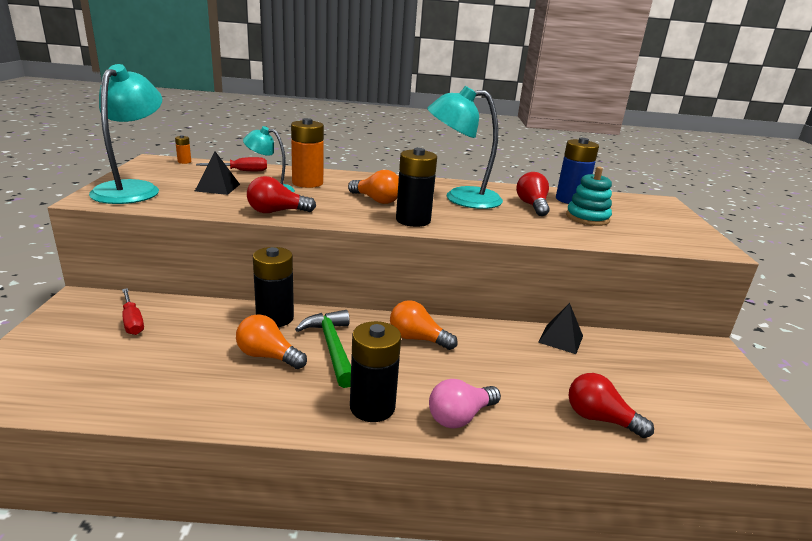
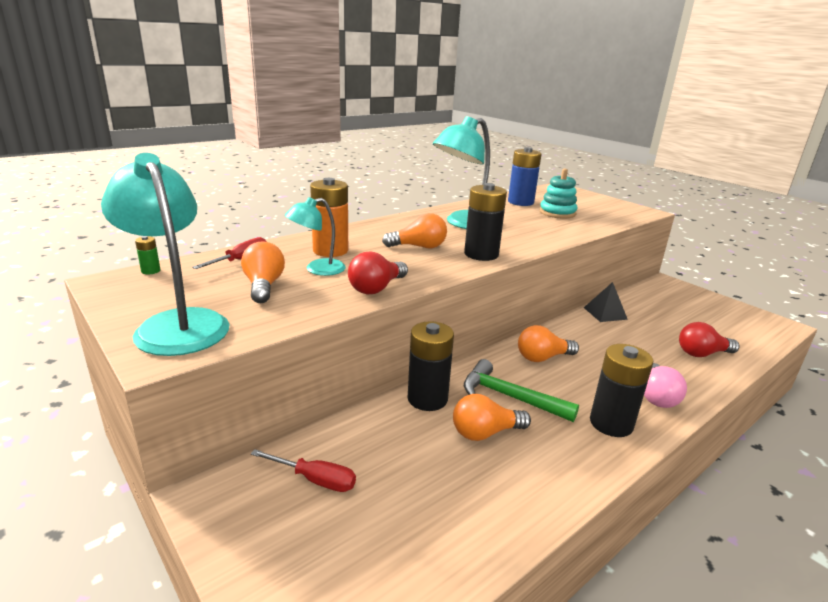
camera: 40 degrees left, 0 degrees up
orange battery [175,135,191,164] -> green battery [135,236,160,274]
black pyramid [195,151,240,195] -> orange light bulb [241,241,285,303]
red light bulb [516,172,550,216] -> none

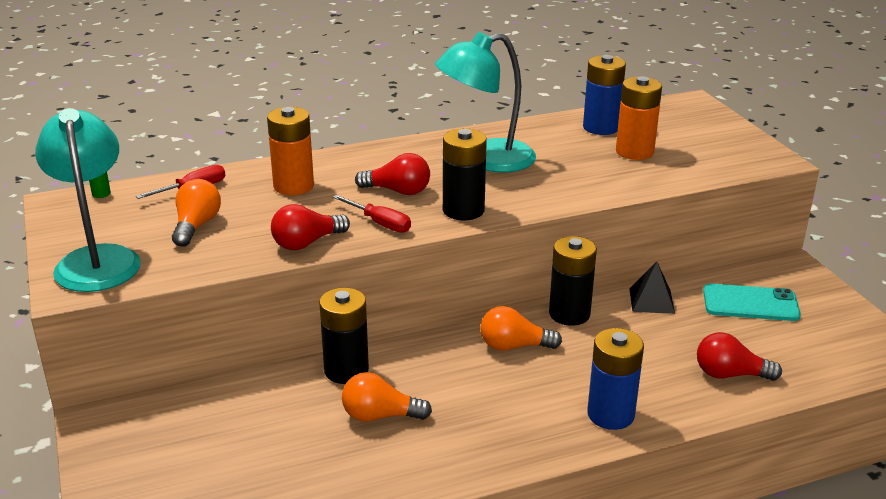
camera: 20 degrees right, 5 degrees up
red screwdriver [251,449,356,492] -> red screwdriver moved to [333,195,411,233]
turquoise lamp [285,197,346,276] -> none
orange light bulb [382,213,447,248] -> red light bulb [355,153,430,195]
green hammer [464,359,579,422] -> none
turquoise stacking toy [540,169,577,219] -> orange battery [616,76,662,160]
black battery [590,344,653,437] -> black battery moved to [549,236,597,326]
pink light bulb [644,363,687,408] -> blue battery [587,328,644,430]
none -> turquoise phone [703,283,801,321]

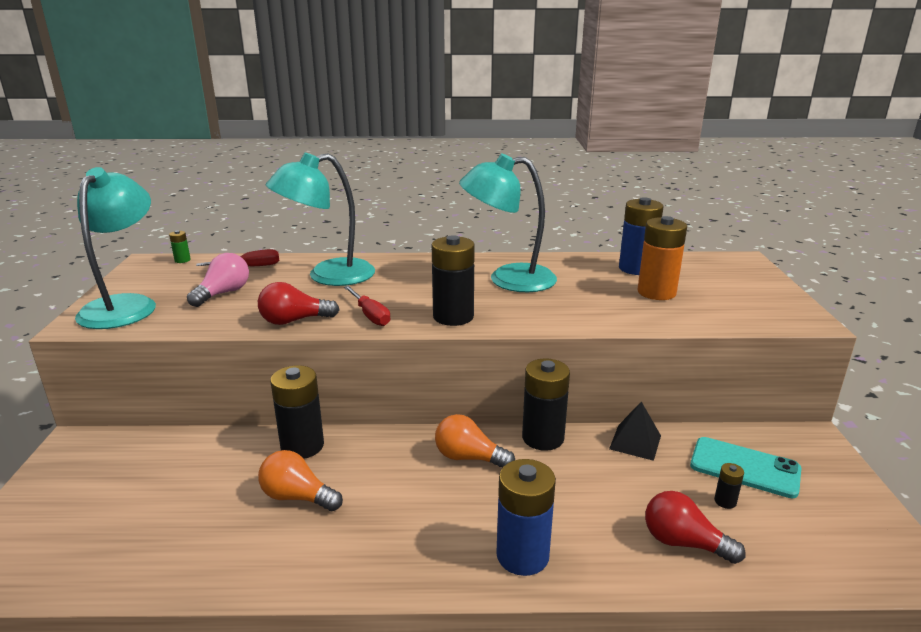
camera: 20 degrees right, 5 degrees down
orange light bulb [172,179,221,247] -> pink light bulb [187,253,249,307]
orange battery [267,107,314,195] -> turquoise lamp [266,152,375,286]
red light bulb [355,153,430,195] -> none
none -> black battery [714,463,744,509]

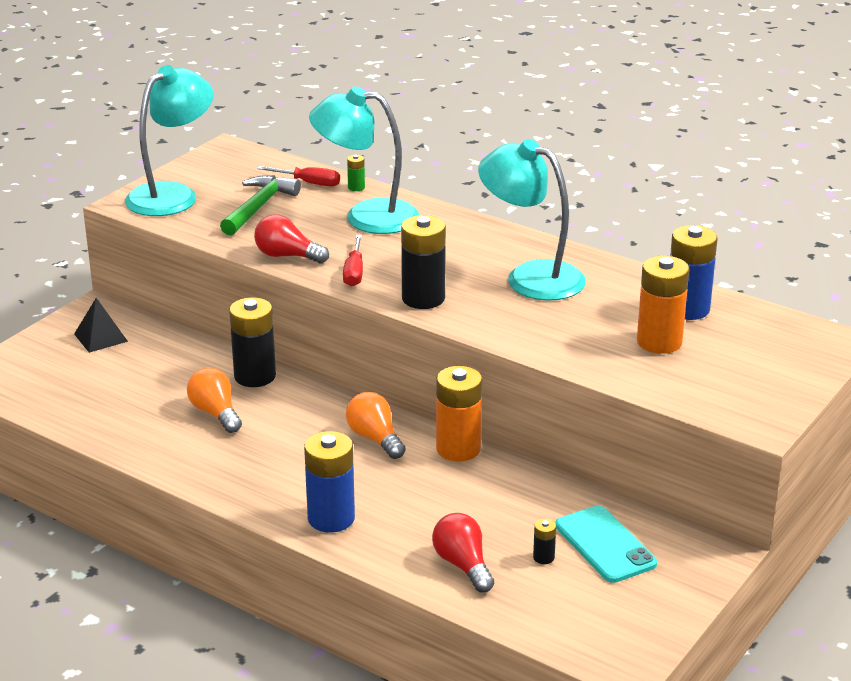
camera: 35 degrees right, 5 degrees up
green battery [169,230,191,263] -> green battery moved to [347,155,365,191]
pink light bulb [187,253,249,307] -> green hammer [220,175,301,235]
black battery [522,358,570,451] -> orange battery [436,366,482,462]
black pyramid [609,402,661,461] -> black pyramid moved to [74,298,128,353]

